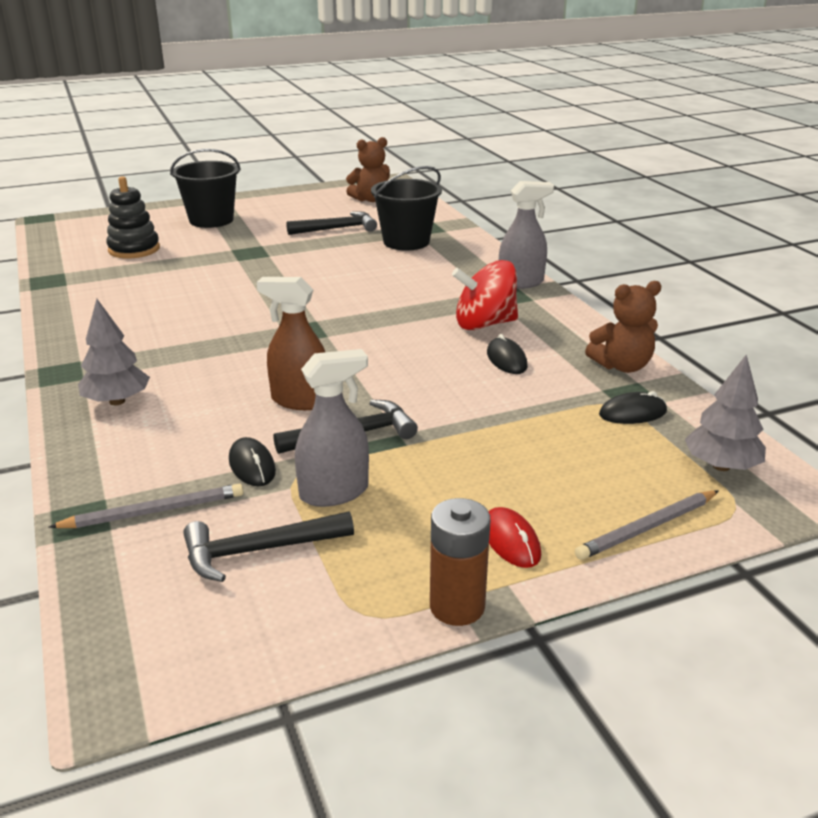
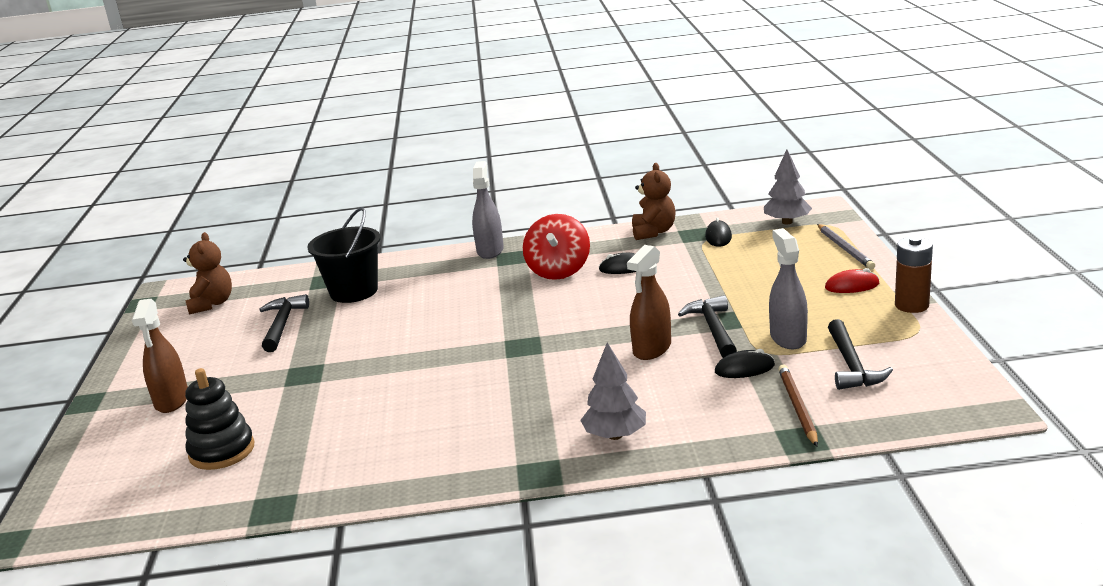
camera: 70 degrees left, 5 degrees down
grey pencil [49,484,243,528] -> brown pencil [778,365,818,446]
black bucket [170,149,241,228] -> brown spray bottle [132,299,188,413]

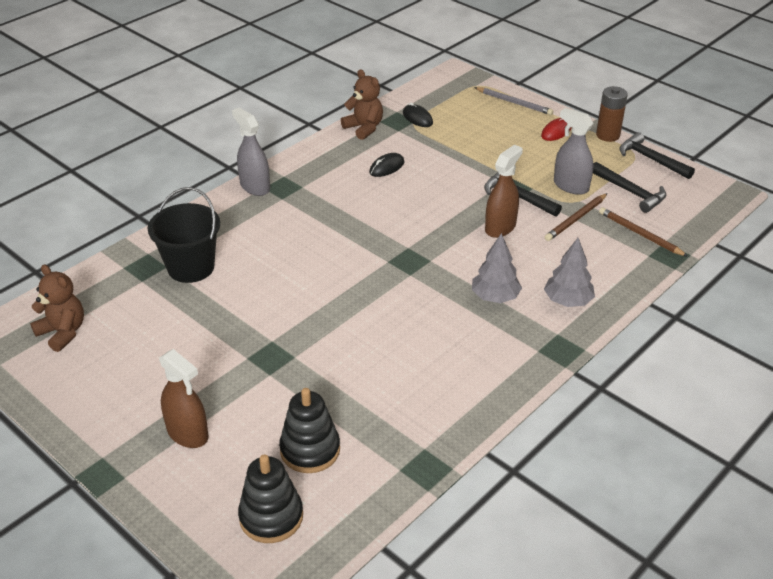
camera: 45 degrees left, 15 degrees up
black hammer [259,294,309,352] -> black hammer moved to [619,132,695,179]
red spinning top [523,214,590,280] -> none
brown spray bottle [627,245,671,360] -> brown spray bottle turned 135 degrees counterclockwise [485,145,523,238]
black mouse [715,349,775,378] -> brown pencil [545,193,608,241]
grey tree [764,149,812,224] -> grey tree moved to [472,233,522,303]
none -> black stacking toy [238,454,303,543]

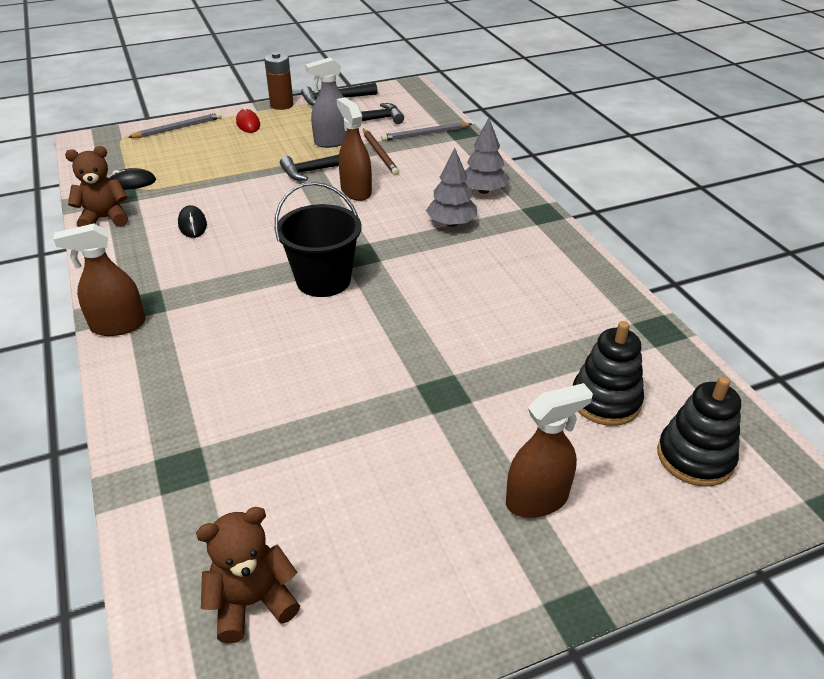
camera: 65 degrees left, 0 degrees up
black bucket [147,187,220,283] -> black bucket moved to [275,182,361,297]
grey spray bottle [232,108,270,196] -> brown spray bottle [53,224,146,336]
brown pencil [599,207,688,257] -> grey pencil [381,122,472,141]

